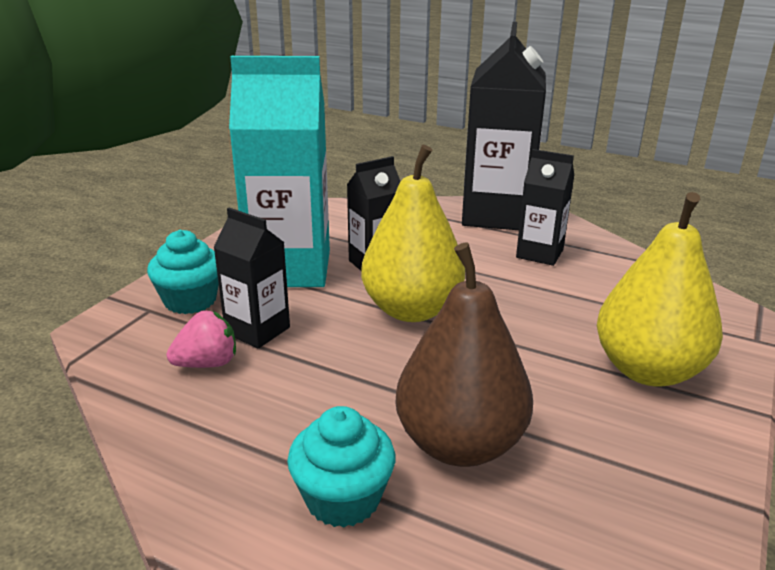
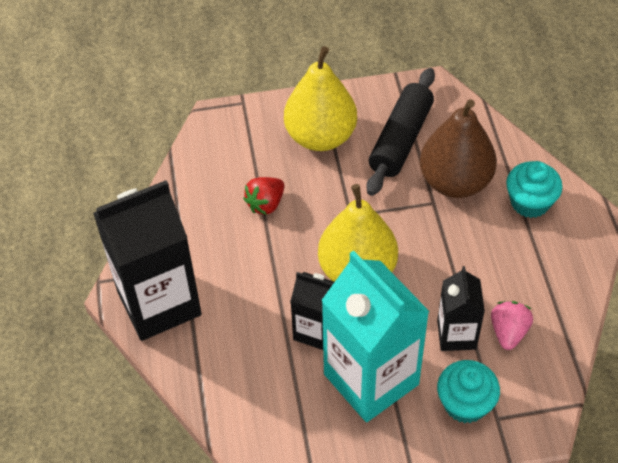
camera: 125 degrees left, 25 degrees up
pink strawberry [167,311,236,368] -> pink strawberry turned 75 degrees clockwise [491,301,533,350]
black carton [516,149,574,266] -> none
none -> red strawberry [243,177,284,215]
none -> black rolling pin [367,68,435,196]

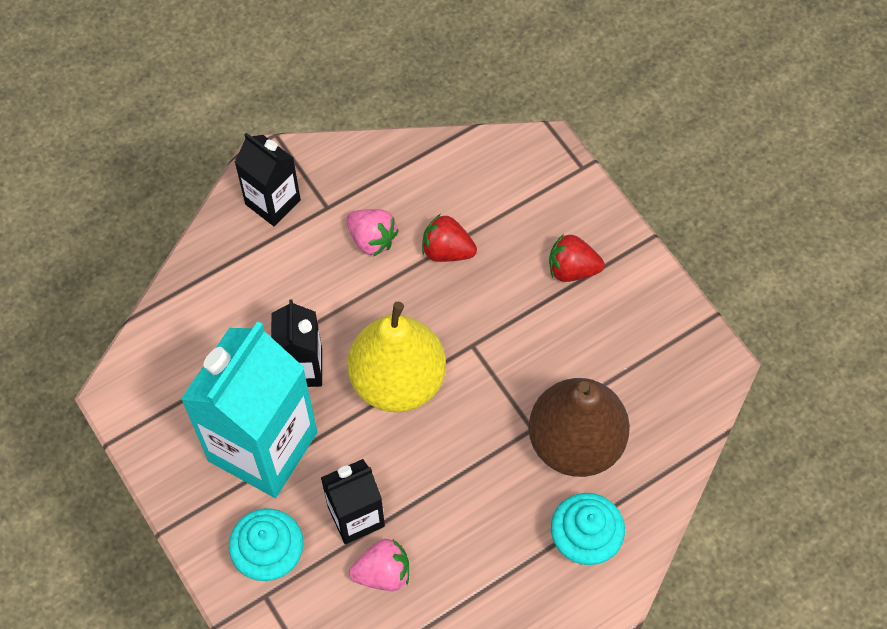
camera: 65 degrees right, 10 degrees up
black carton [93,180,202,341] -> black carton [235,133,301,226], size x0.53
yellow pear [284,46,357,151] -> red strawberry [549,234,604,282]
black rolling pin [367,68,435,196] -> none
none -> pink strawberry [346,209,399,257]

